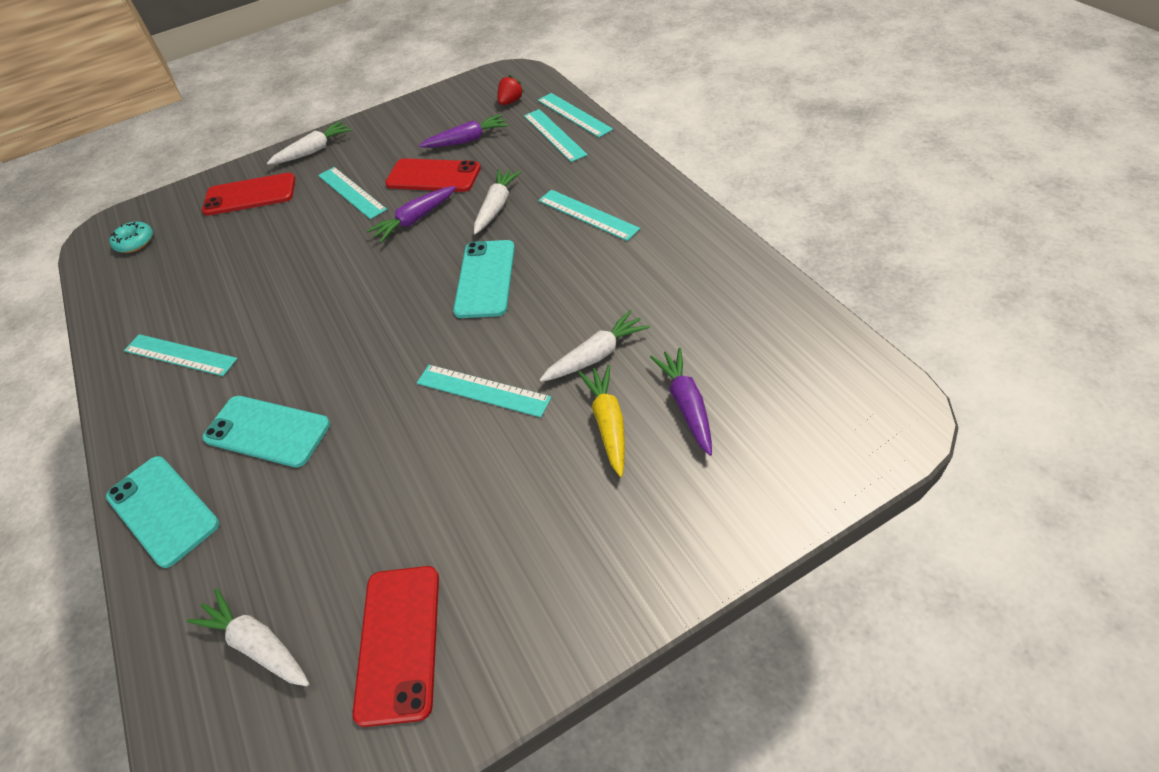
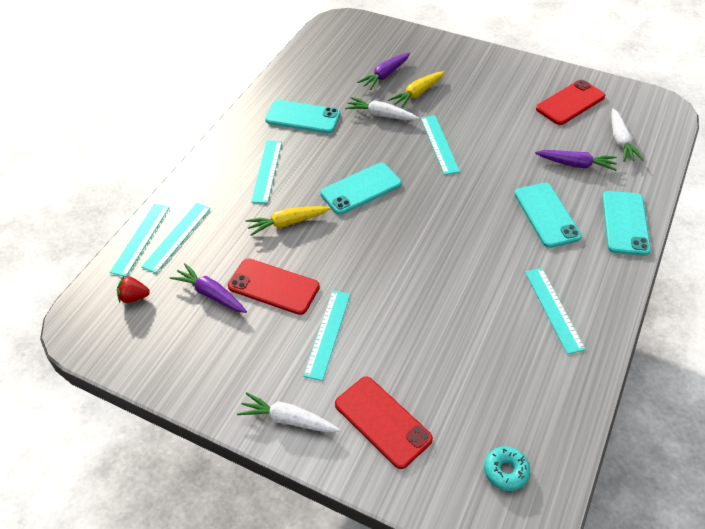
camera: 130 degrees left, 0 degrees up
purple carrot [367,186,456,243] -> purple carrot moved to [535,150,617,171]
red phone [385,158,481,192] -> red phone turned 45 degrees counterclockwise [228,258,320,315]
white carrot [474,169,521,234] -> yellow carrot [246,206,330,236]
none -> turquoise phone [265,100,340,133]

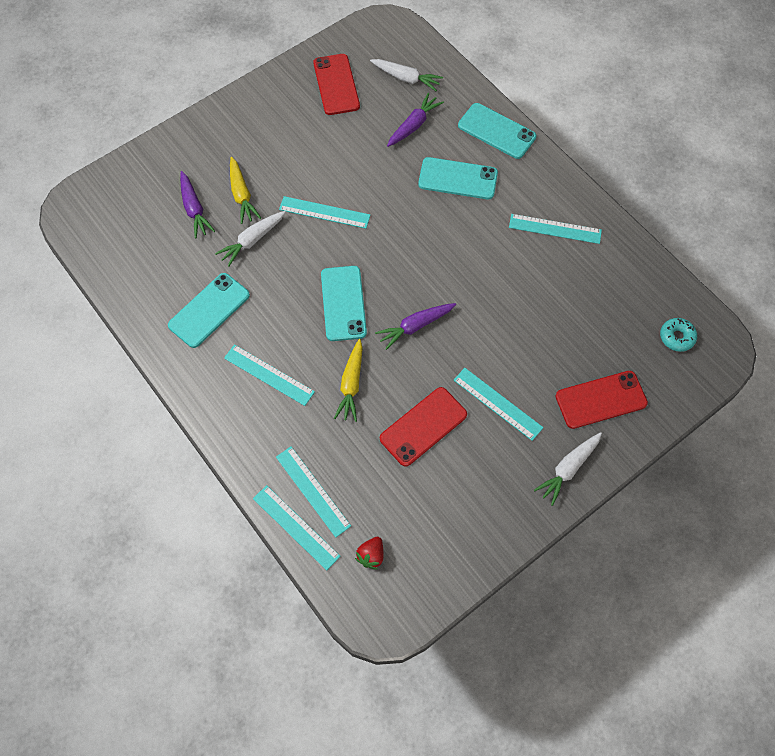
camera: 65 degrees left, 15 degrees up
purple carrot [170,263,247,313] -> purple carrot moved to [375,303,456,350]

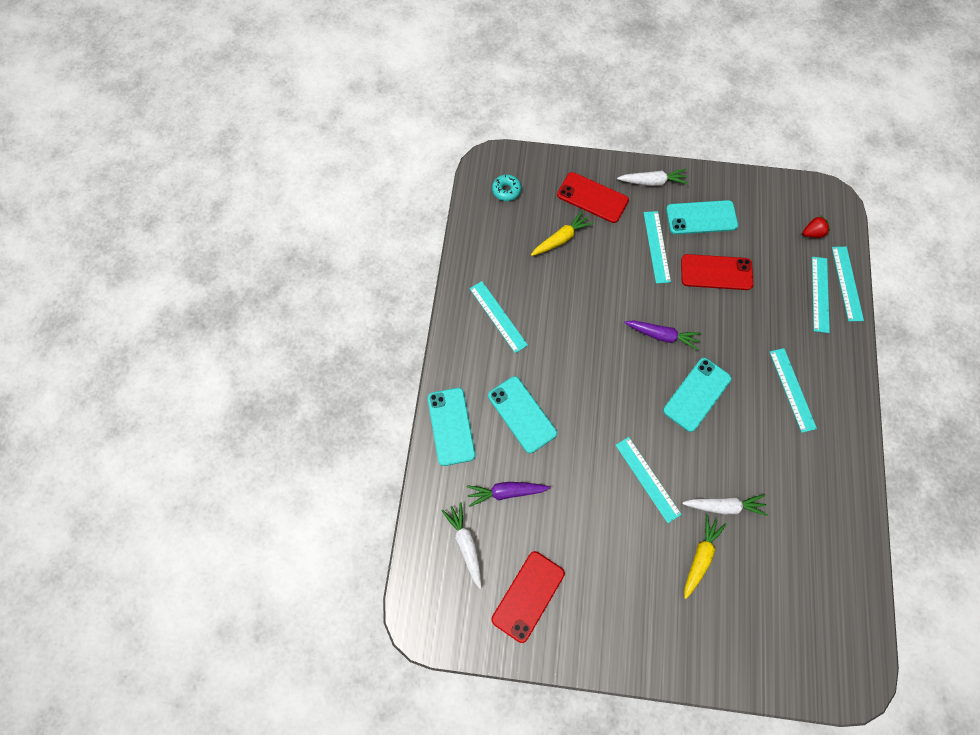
camera: 135 degrees left, 5 degrees up
turquoise phone [168,273,250,348] -> turquoise phone moved to [666,200,738,235]
purple carrot [180,171,215,238] -> none
yellow carrot [334,339,363,422] -> yellow carrot moved to [531,211,594,256]

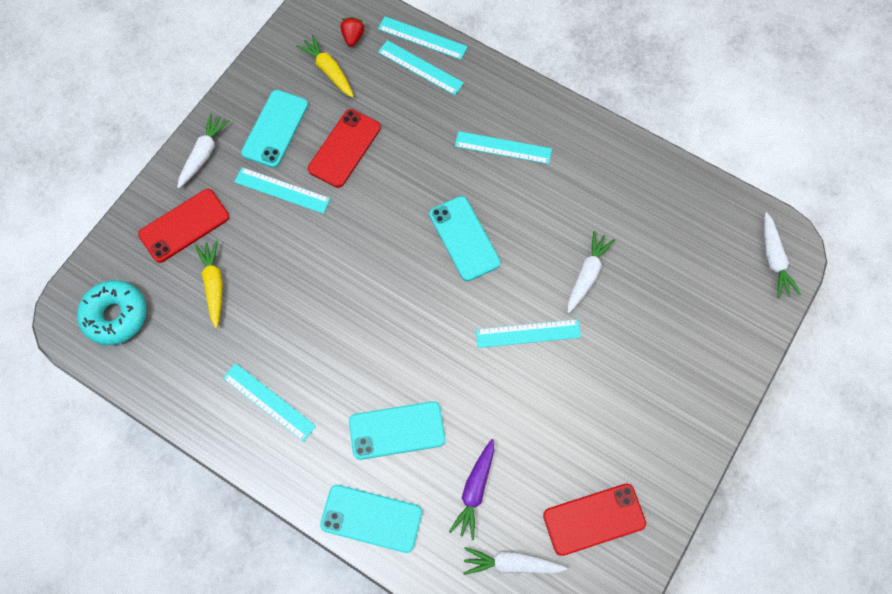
camera: 65 degrees left, 0 degrees up
turquoise ruler [469,281,528,353] -> turquoise ruler turned 45 degrees clockwise [223,363,316,442]
turquoise donut [492,174,521,201] -> turquoise donut [77,280,147,345], size x1.72
red phone [492,551,565,643] -> red phone turned 75 degrees counterclockwise [543,484,646,556]
purple carrot [624,320,701,350] -> none
yellow carrot [685,515,727,599] -> yellow carrot moved to [296,35,354,98]
none -> white carrot [764,212,801,298]

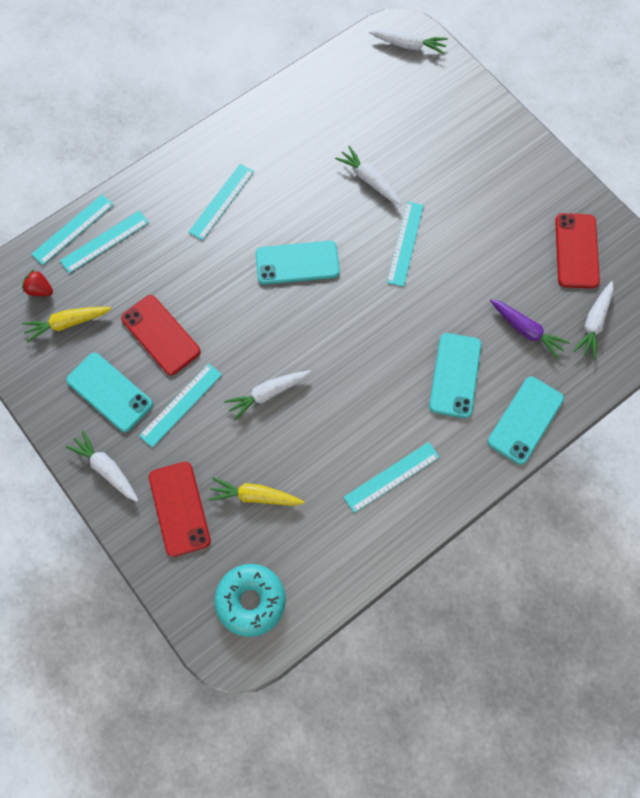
camera: 70 degrees left, 0 degrees up
none -> white carrot [224,370,311,421]

